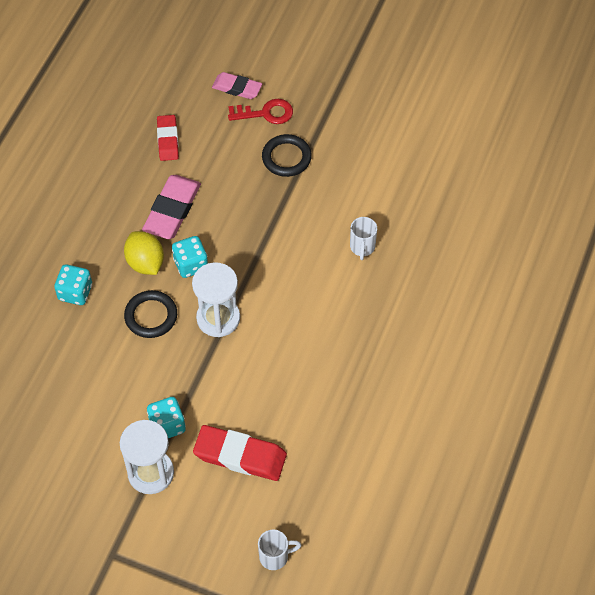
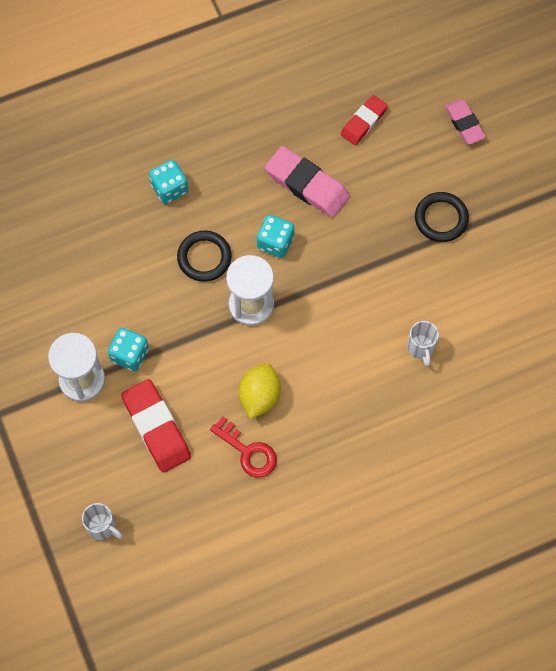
camera: 45 degrees right, 10 degrees up
yellow lemon [124,231,164,275] -> yellow lemon moved to [239,363,281,419]
pink eraser [142,175,201,239] -> pink eraser turned 60 degrees clockwise [265,146,350,218]
red key [228,99,293,124] -> red key moved to [210,416,277,478]
white mug [350,217,377,260] -> white mug turned 60 degrees counterclockwise [407,321,439,367]

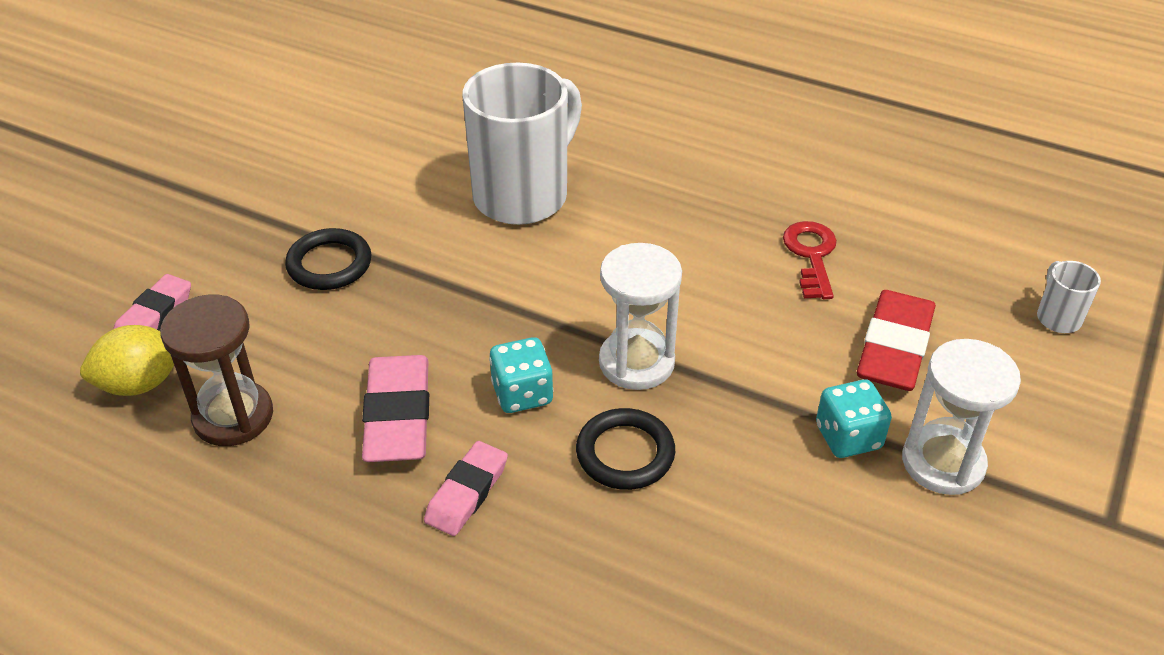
camera: 130 degrees left, 25 degrees down
turquoise dice [149,160,188,204] -> none
yellow lemon [239,363,281,419] -> yellow lemon moved to [80,325,174,396]
red eraser [341,95,388,145] -> brown hourglass [160,294,273,446]
white mug [407,321,439,367] -> white mug [462,63,582,225], size x2.39
none -> pink eraser [424,441,508,536]

